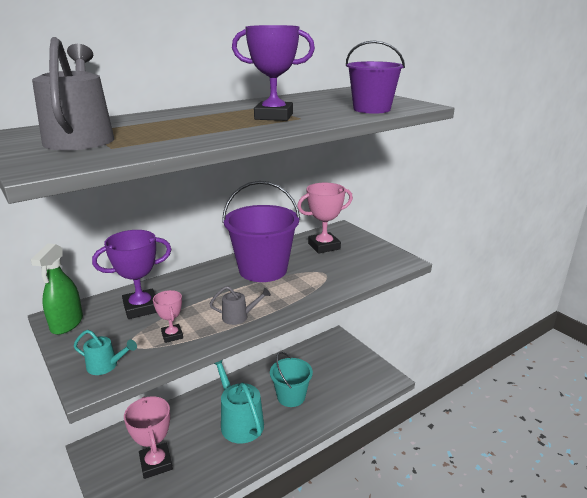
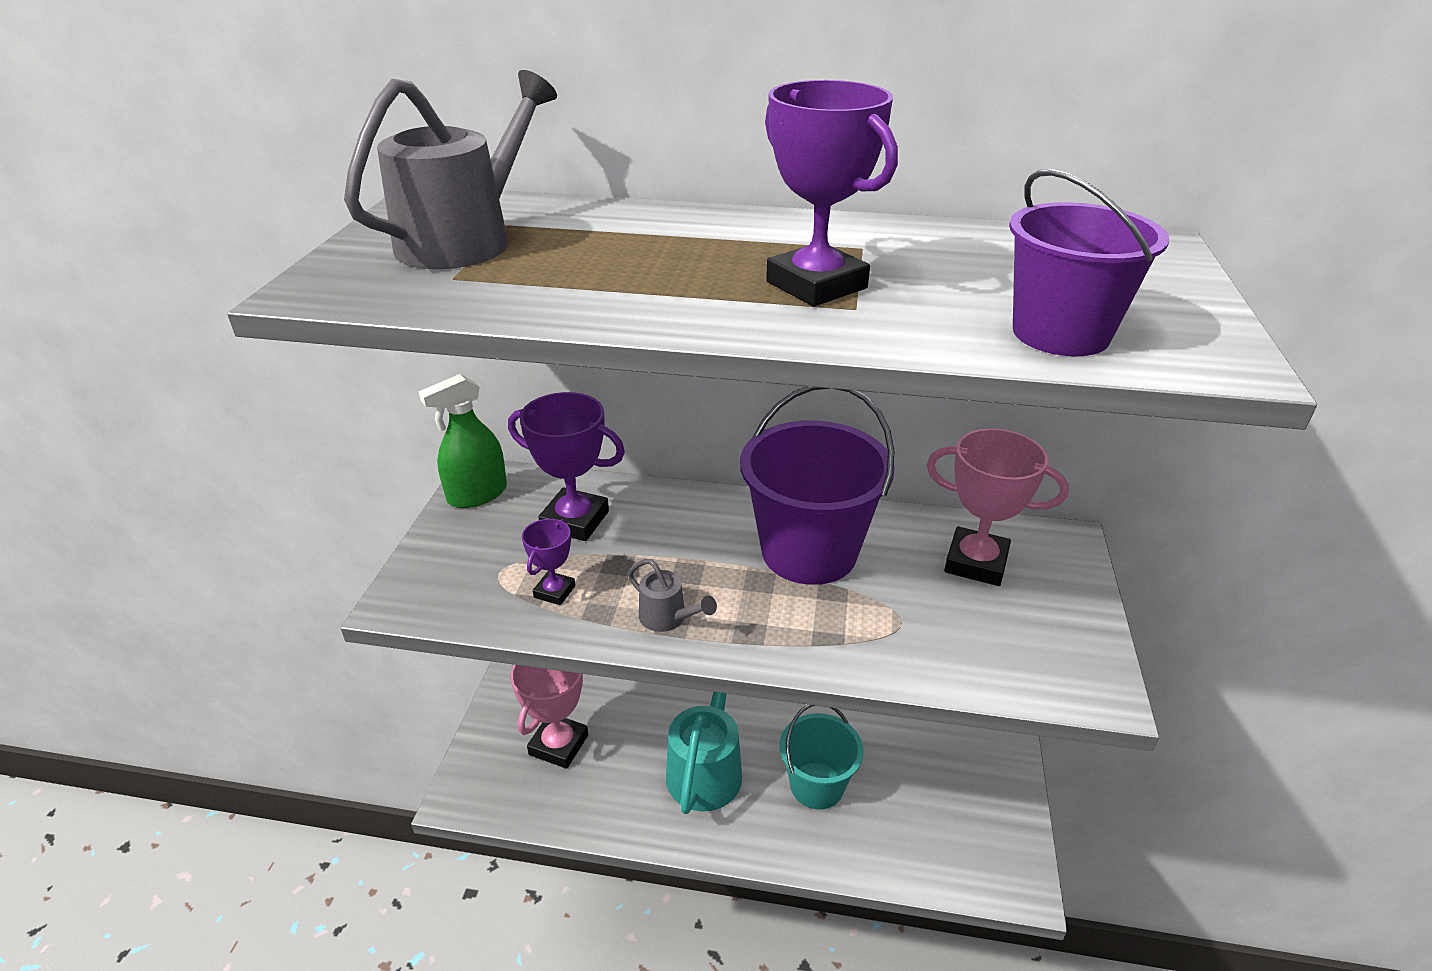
camera: 45 degrees right, 10 degrees up
turquoise watering can [74,330,137,375] -> none
pink trophy [153,290,183,343] -> purple trophy [522,519,575,605]

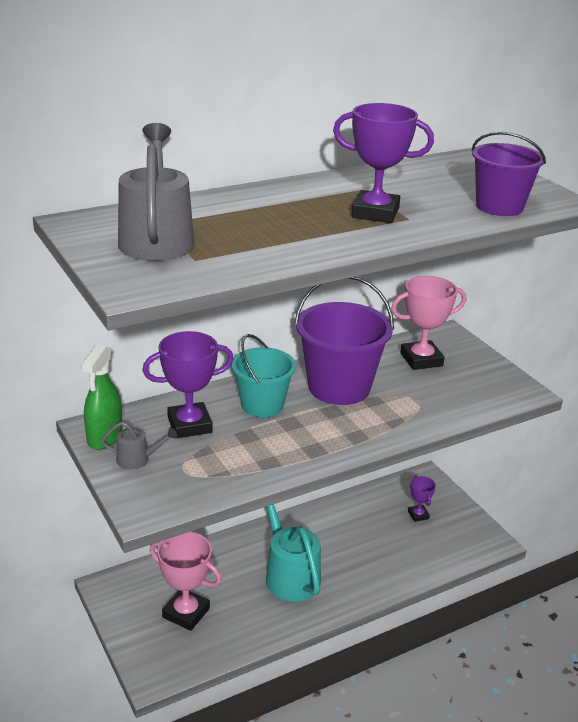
camera: 40 degrees left, 5 degrees down
pink trophy [511,665,588,769] -> pink trophy turned 45 degrees counterclockwise [150,532,222,631]
purple trophy [522,519,575,605] -> purple trophy moved to [408,476,436,522]
grey watering can [628,559,717,632] -> grey watering can moved to [101,422,178,469]
turquoise bucket [780,705,864,809] -> turquoise bucket moved to [231,334,296,417]

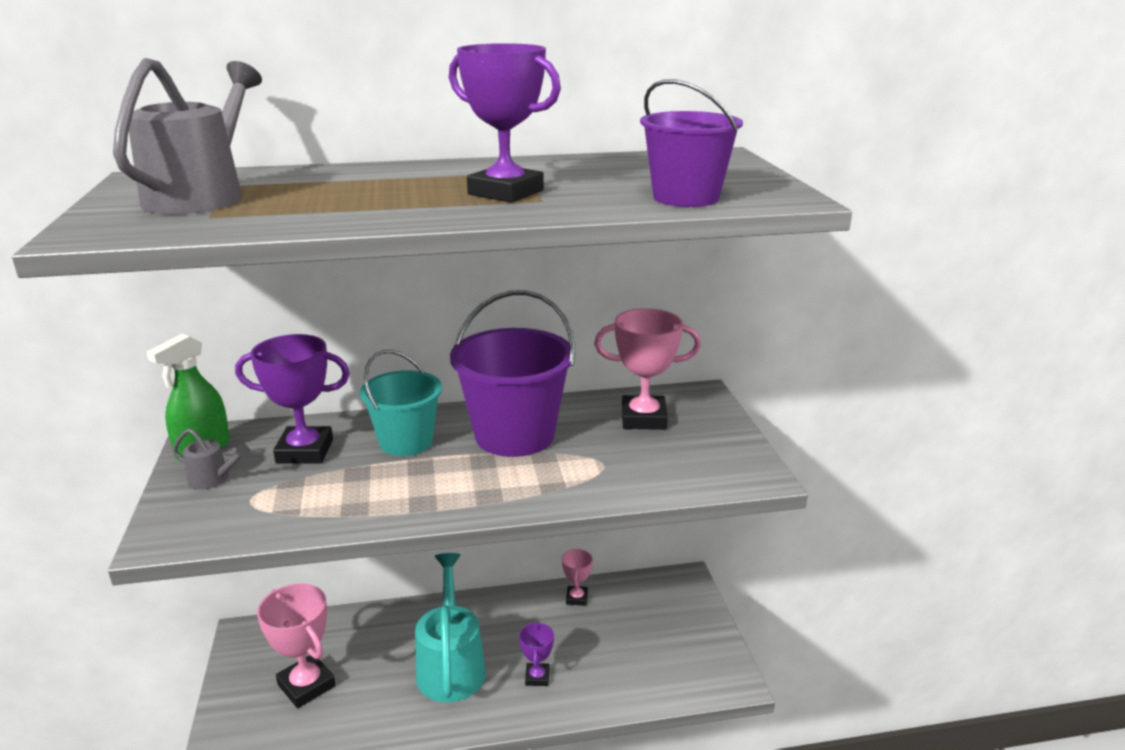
camera: 20 degrees right, 5 degrees down
purple trophy [408,476,436,522] -> purple trophy moved to [519,622,554,686]
none -> pink trophy [562,549,593,606]

